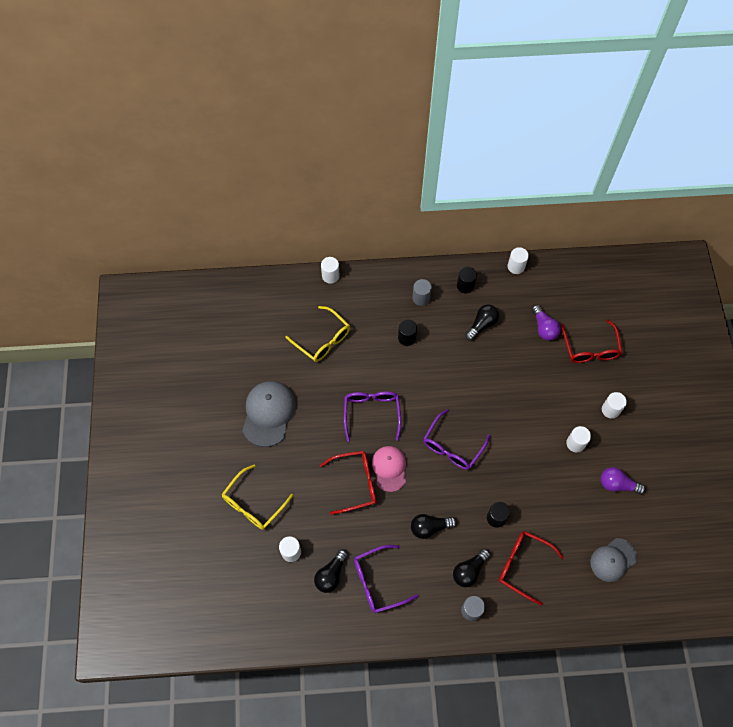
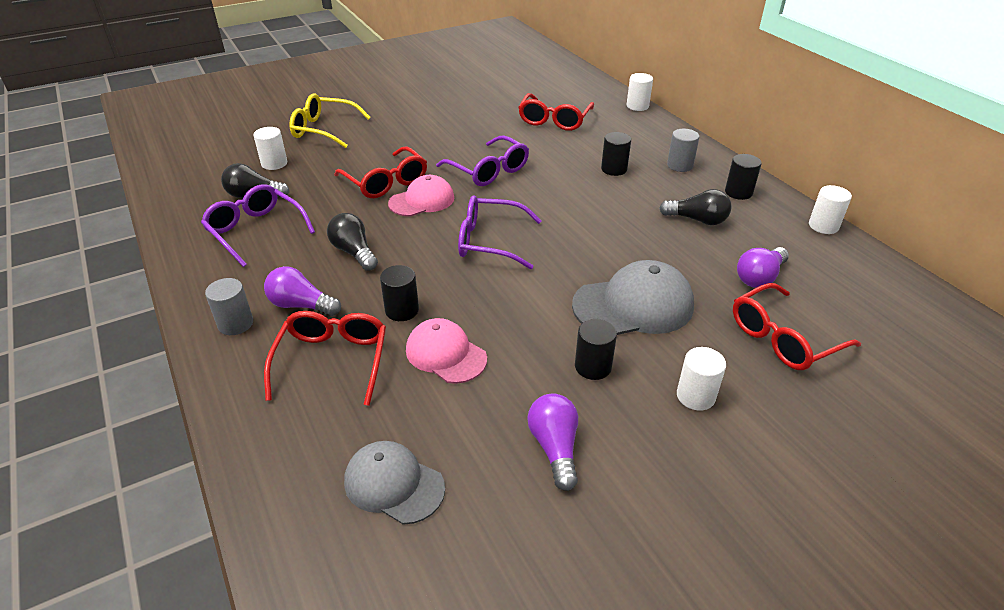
camera: 65 degrees right, 25 degrees down
grey cap [242,381,296,447] -> grey cap moved to [572,260,694,335]
yellow glasses [286,306,350,362] -> red glasses [518,93,594,131]
purple glasses [344,391,401,442] -> purple glasses turned 75 degrees clockwise [436,135,529,186]
black light bulb [453,548,490,588] -> purple light bulb [264,266,341,316]
white cylinder [566,426,591,452] -> black cylinder [575,319,617,380]
none -> pink cap [406,318,487,384]

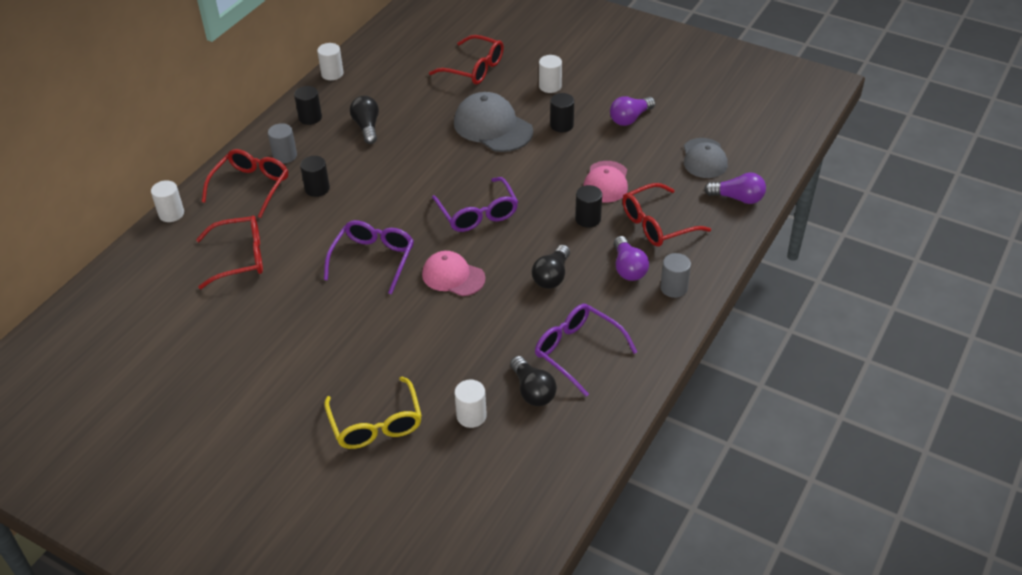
camera: 120 degrees left, 5 degrees up
purple glasses [201,184,315,267] -> purple glasses turned 120 degrees clockwise [535,304,637,397]
red glasses [334,147,427,198] -> red glasses moved to [202,149,288,218]
purple light bulb [737,247,789,288] -> purple light bulb moved to [704,173,766,204]

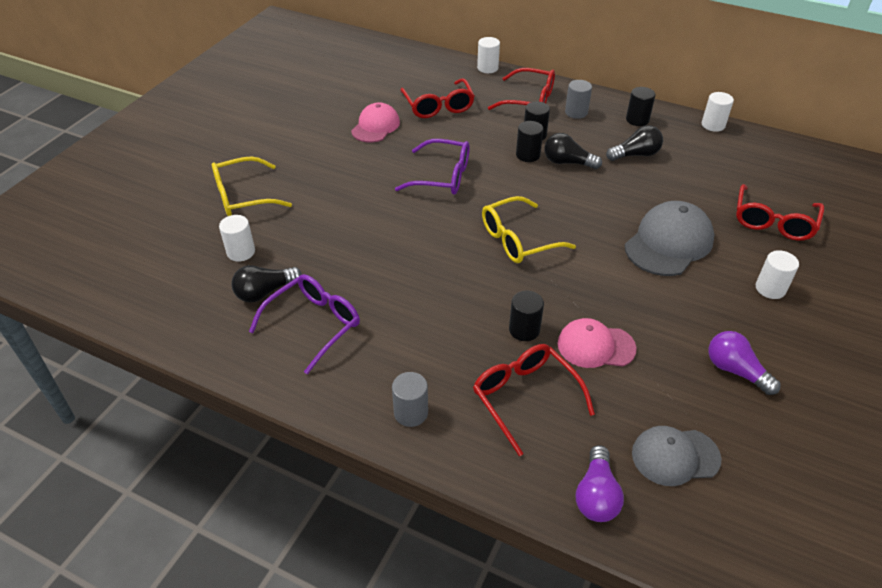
camera: 85 degrees right, 0 degrees up
pink cap [422,251,486,296] -> pink cap moved to [351,102,400,143]
purple glasses [432,177,518,232] -> yellow glasses [482,196,576,263]
black light bulb [532,245,570,289] -> black light bulb moved to [545,133,602,169]
black cylinder [550,93,574,132] -> black cylinder moved to [516,121,543,162]
purple light bulb [614,236,649,281] -> none

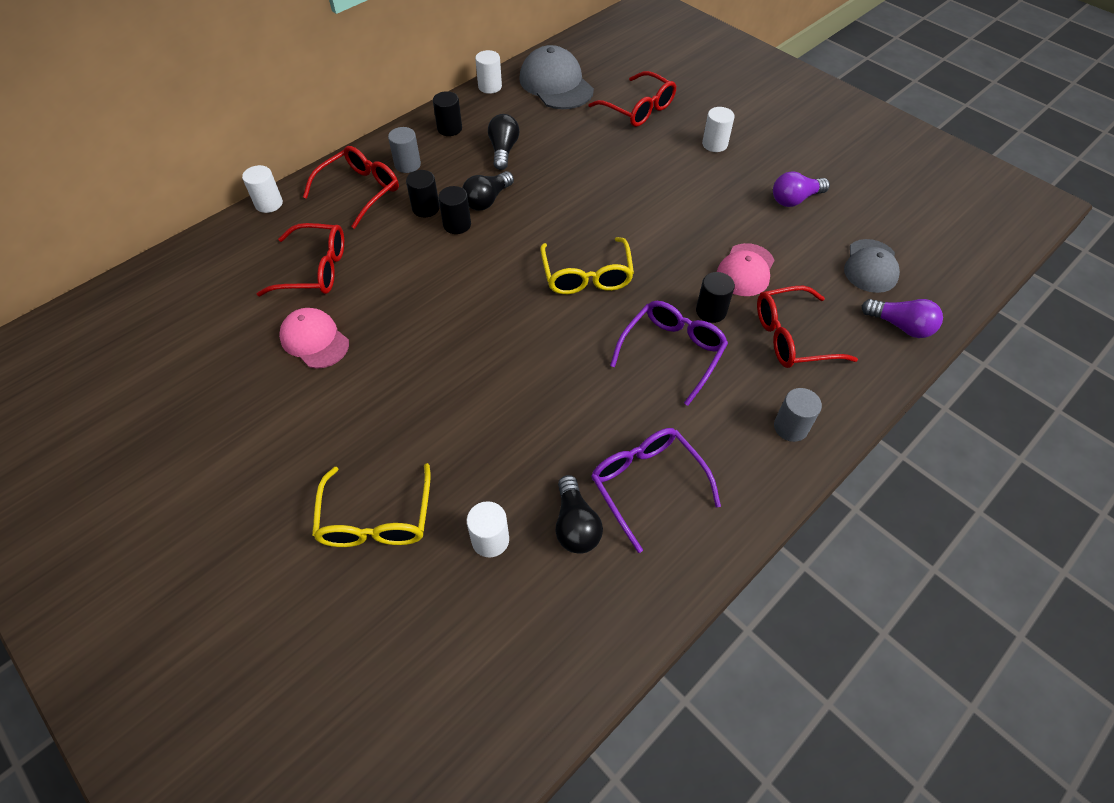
camera: 70 degrees left, 10 degrees up
purple glasses [395,139,470,195] -> purple glasses moved to [610,301,728,406]
grey cap [625,201,714,276] -> grey cap moved to [519,45,594,109]

